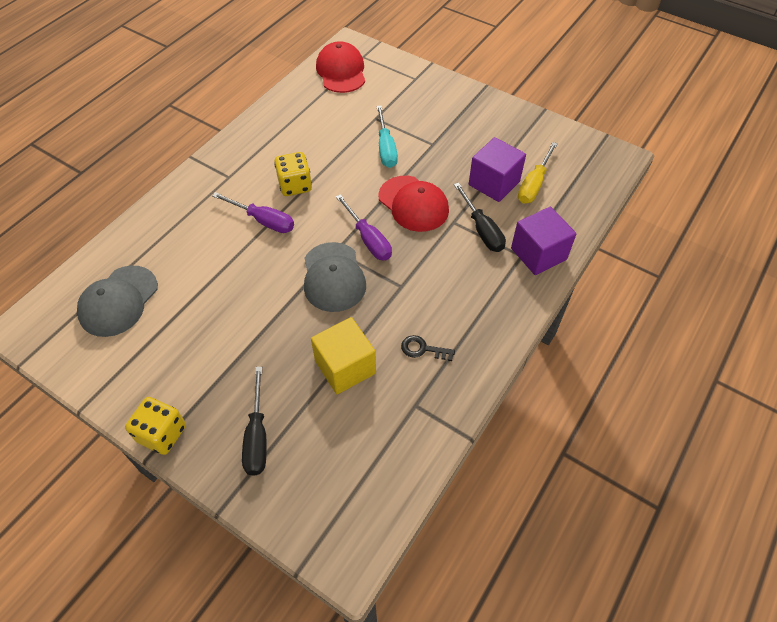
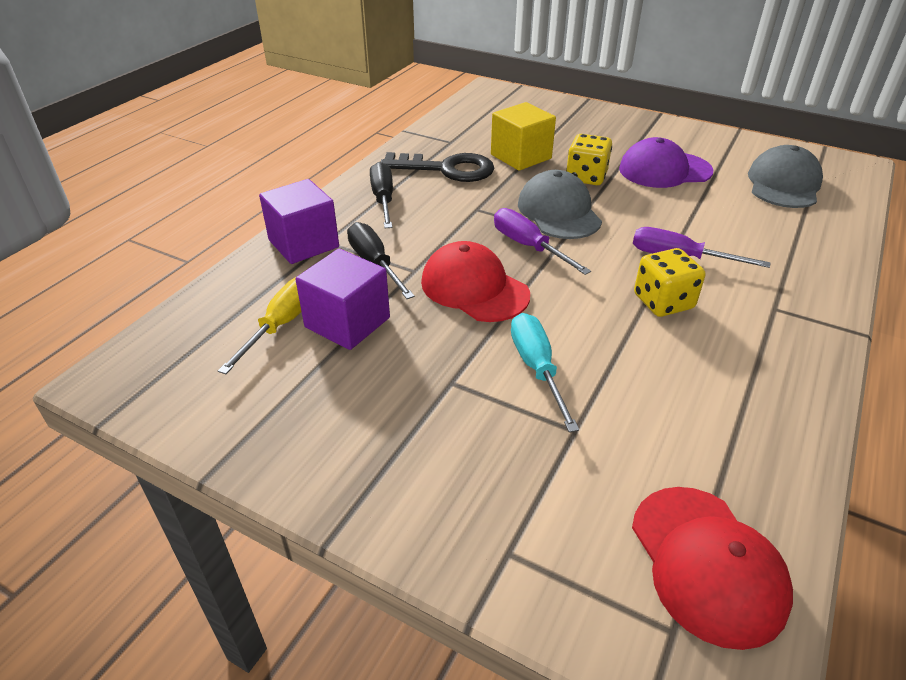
camera: 175 degrees right, 15 degrees down
yellow dice [125,397,186,455] -> yellow dice moved to [566,134,612,185]
black screwdriver [242,367,267,476] -> black screwdriver moved to [370,162,393,228]
black key [401,335,455,361] -> black key [381,152,494,182], size x2.09
none -> purple cap [619,137,713,188]

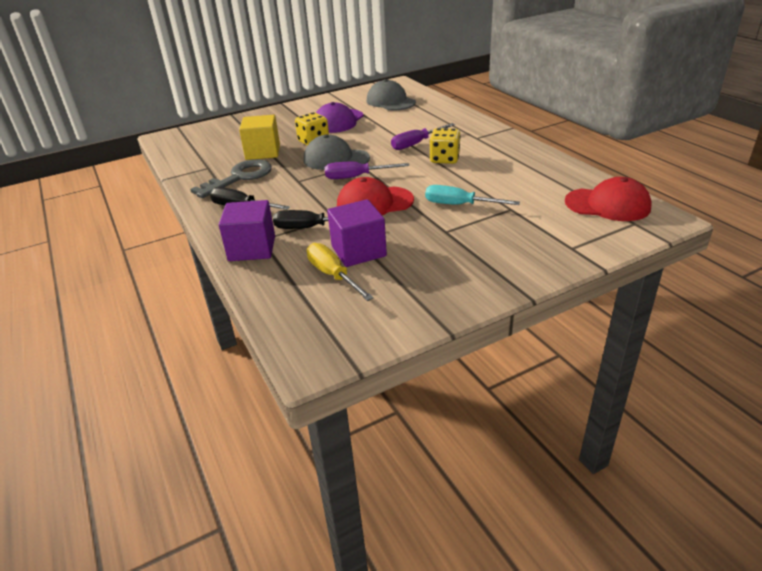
camera: 55 degrees left, 5 degrees down
black key [381,152,494,182] -> grey key [190,159,272,198]

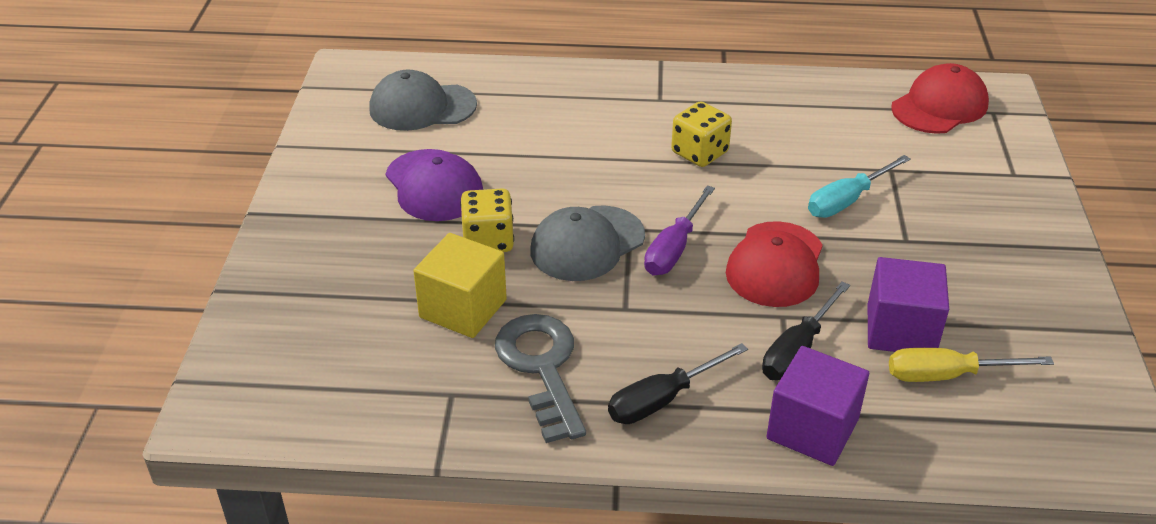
camera: 60 degrees left, 5 degrees up
purple screwdriver [391,123,455,150] -> none

